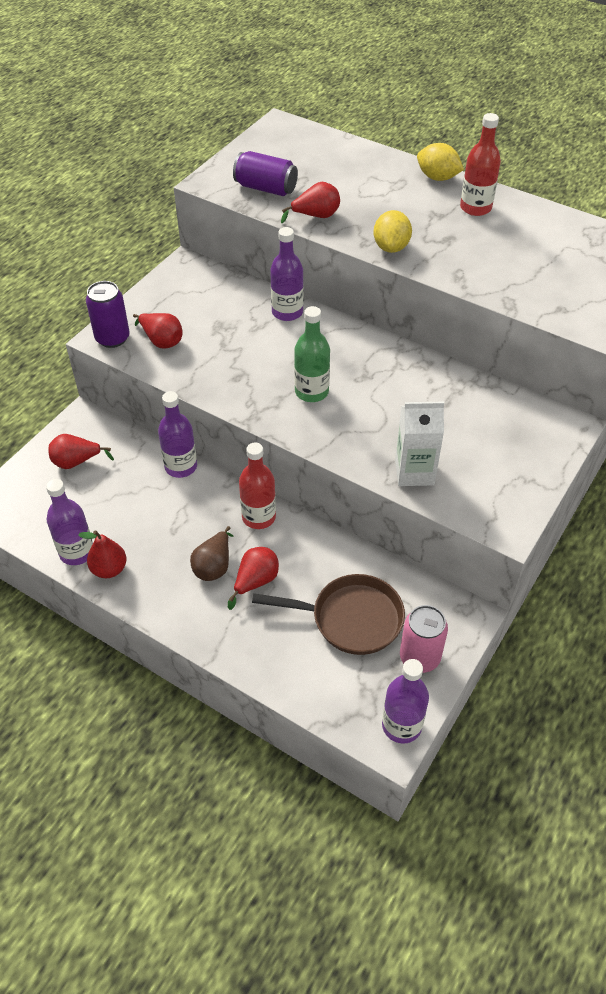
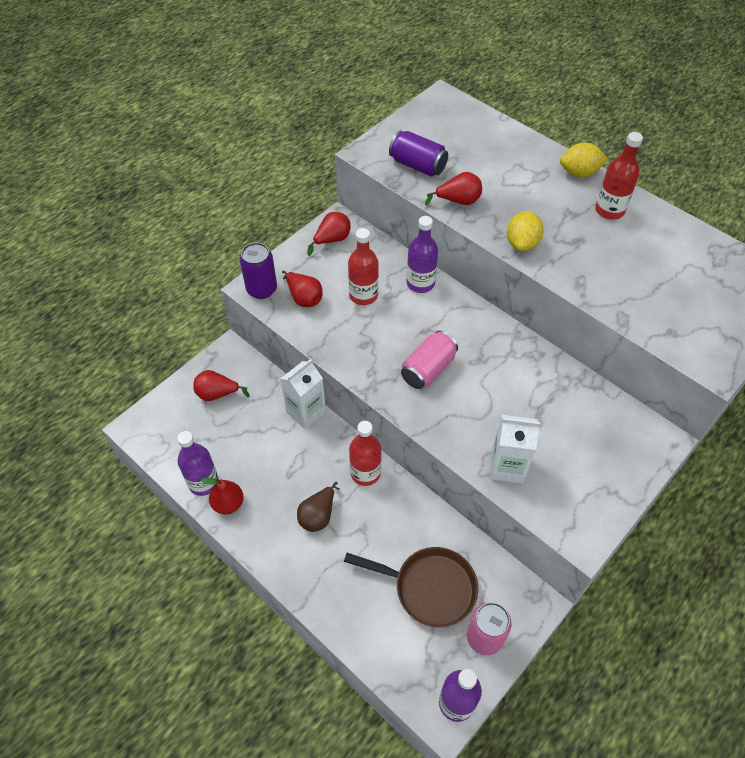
camera: 10 degrees right, 5 degrees up
purple bottle [158,391,197,478] -> white carton [280,359,326,429]
red pear [228,547,279,610] -> red pear moved to [307,212,351,256]
green bottle [294,306,330,402] -> pink can [401,330,458,389]
yellow lemon [417,143,464,181] -> yellow lemon turned 45 degrees counterclockwise [560,143,608,177]
none -> red bottle [348,228,379,305]

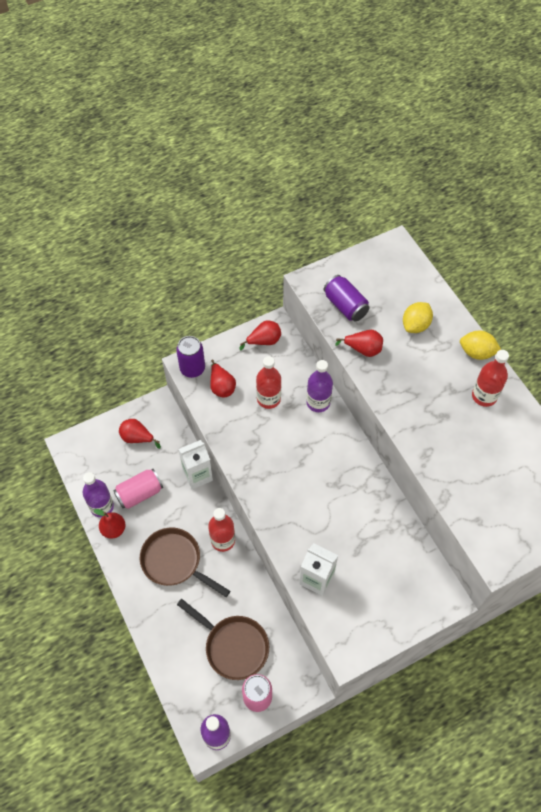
camera: 20 degrees right, 5 degrees up
brown pear [297,481,340,532] -> brown pan [140,528,230,597]
pink can [401,330,458,389] -> pink can moved to [113,469,163,509]
yellow lemon [507,211,544,251] -> yellow lemon moved to [403,302,433,333]

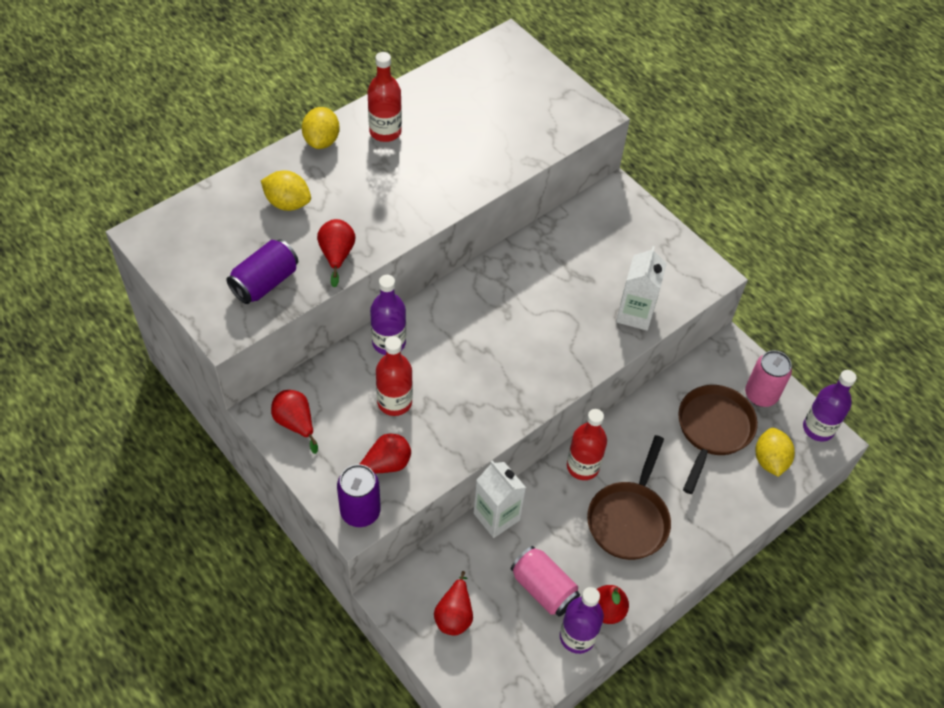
camera: 105 degrees left, 5 degrees down
none -> yellow lemon [755,428,795,477]

